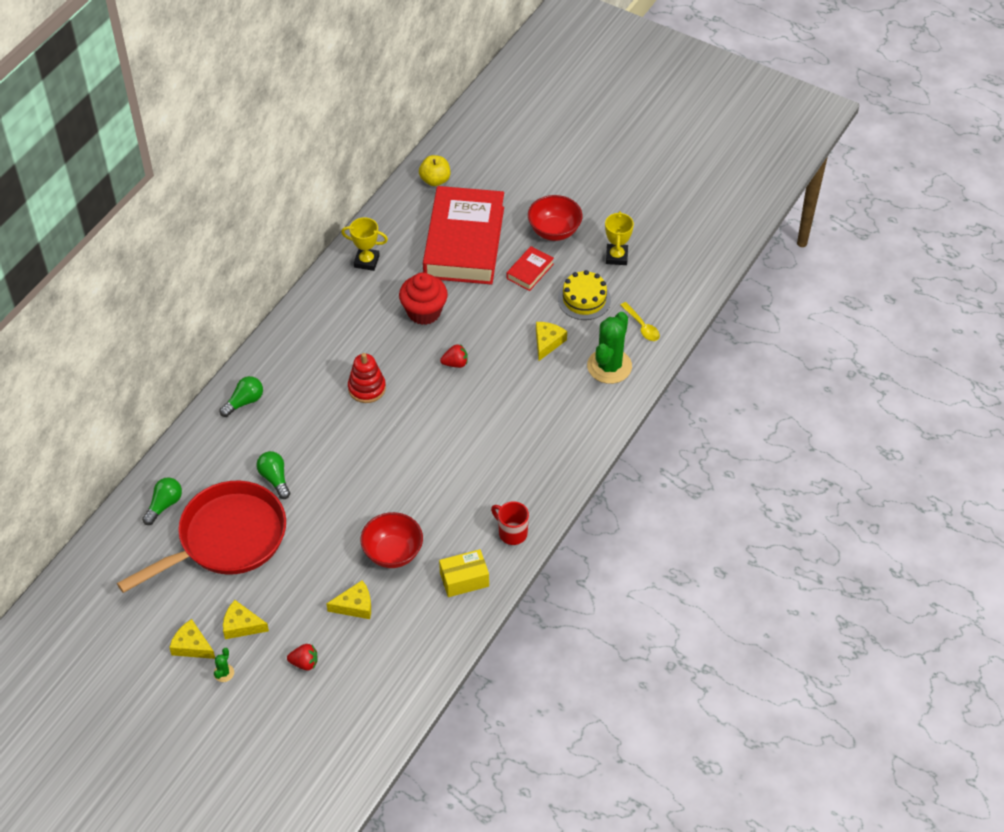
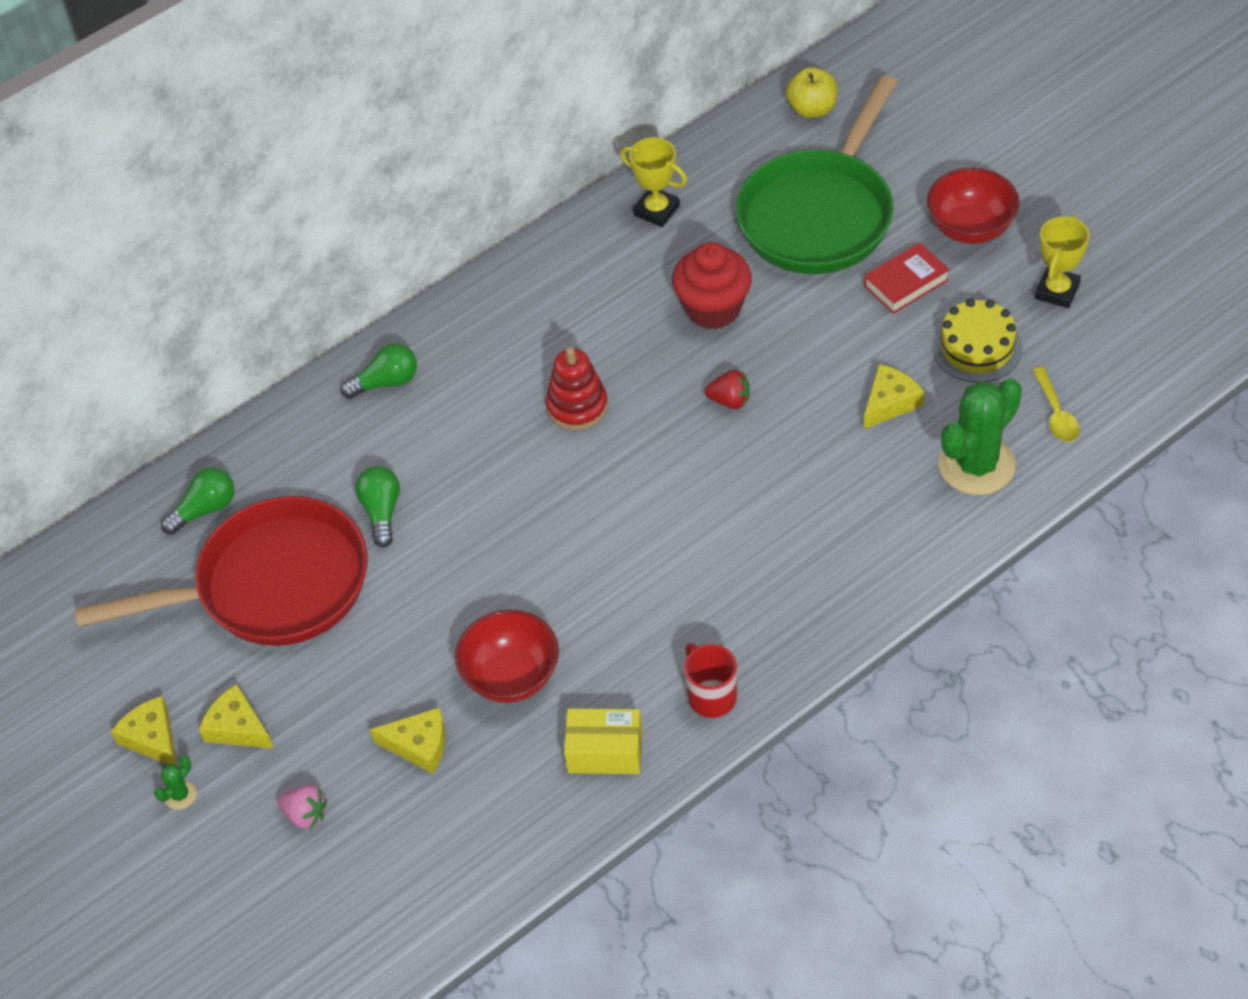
camera: 25 degrees right, 0 degrees up
red strawberry [287,644,318,670] -> pink strawberry [277,785,327,829]
red book [423,186,504,285] -> green pan [736,75,897,274]

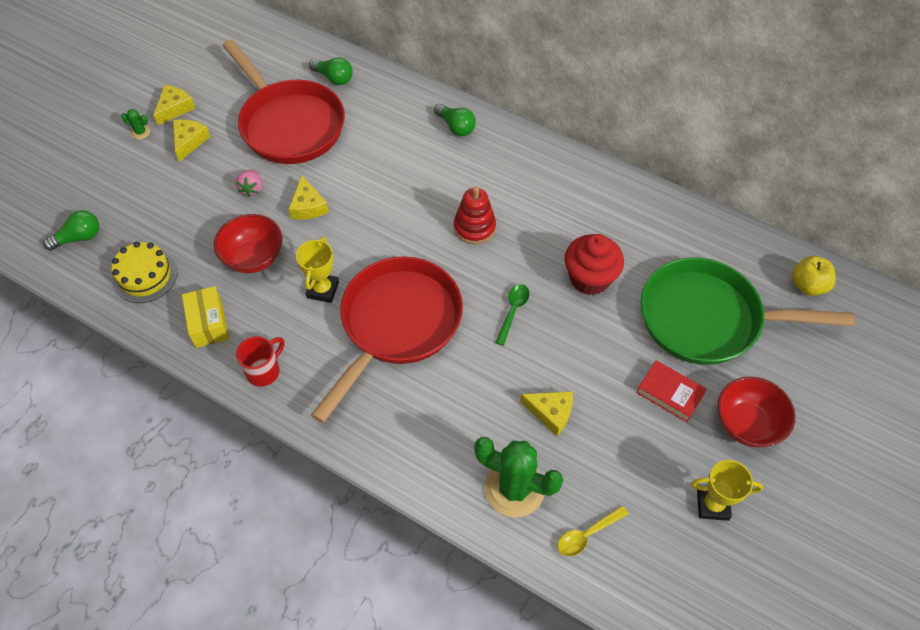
camera: 65 degrees right, 5 degrees up
pink strawberry [277,785,327,829] -> pink strawberry moved to [236,169,262,197]
green light bulb [355,466,400,547] -> green light bulb moved to [43,210,99,251]
yellow cheese [370,707,445,774] -> yellow cheese moved to [289,175,329,220]
yellow trophy [620,137,687,227] -> yellow trophy moved to [296,237,339,303]
red strawberry [705,370,750,409] -> green spoon [495,284,529,346]
yellow cake [932,299,1023,383] -> yellow cake moved to [112,242,178,303]
none -> red pan [311,256,463,423]

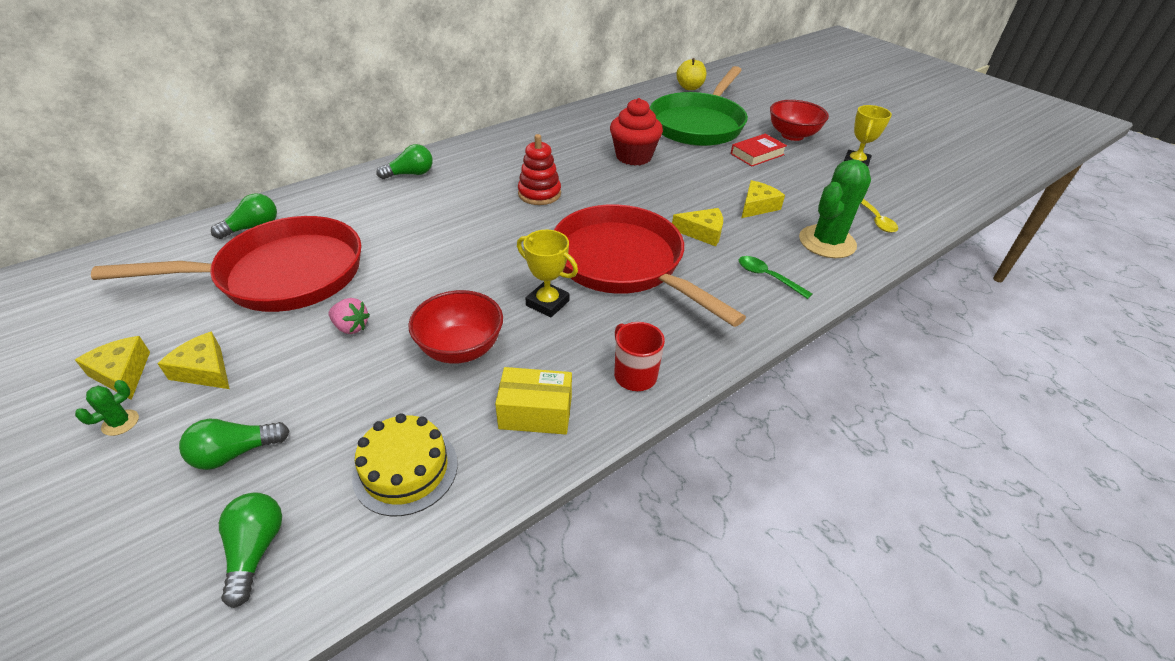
camera: 70 degrees left, 15 degrees down
yellow cheese [289,175,329,220] -> yellow cheese moved to [672,208,723,246]
green spoon [495,284,529,346] -> green spoon moved to [739,256,812,299]
none -> green light bulb [179,419,289,470]

